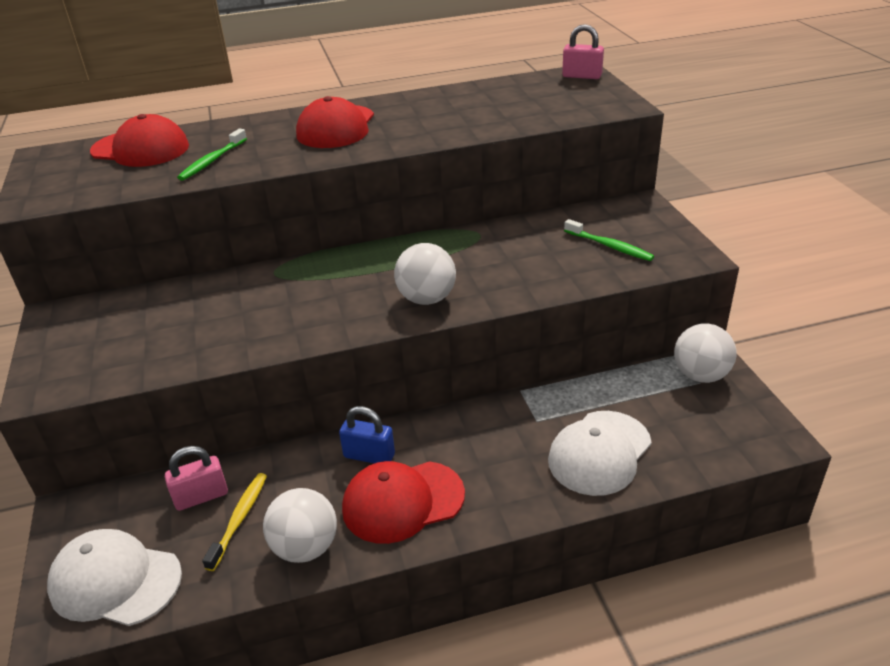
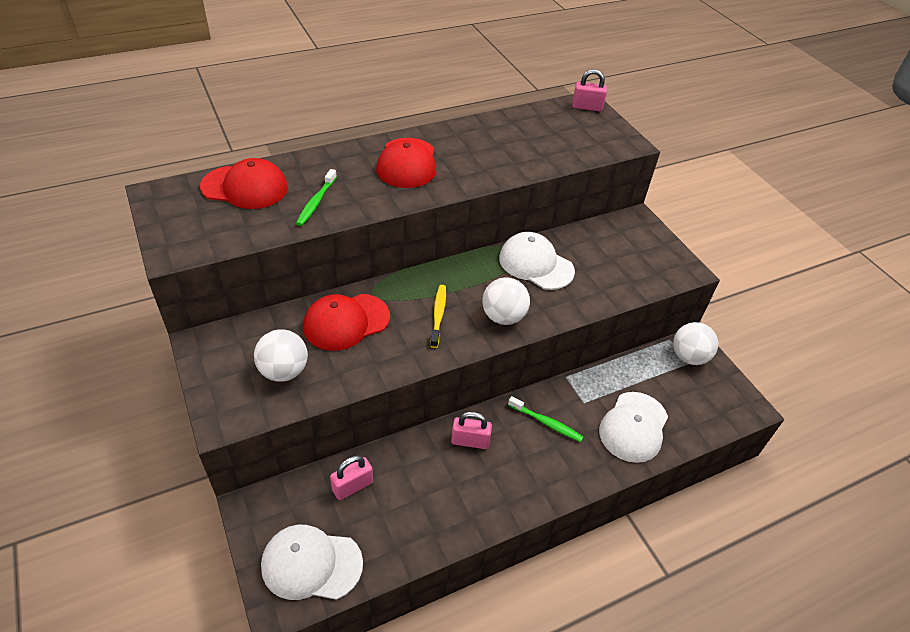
camera: 15 degrees left, 10 degrees up
yellow toothbrush [202,473,267,571] -> yellow toothbrush moved to [430,285,446,348]
white ball [263,488,337,563] -> white ball moved to [254,329,308,382]
blue padlock [339,406,395,463] -> pink padlock [451,412,492,449]
red cap [342,461,465,544] -> red cap moved to [303,294,390,351]
green toothbrush [564,219,654,261] -> green toothbrush moved to [508,396,583,442]
none -> white cap [499,232,575,290]

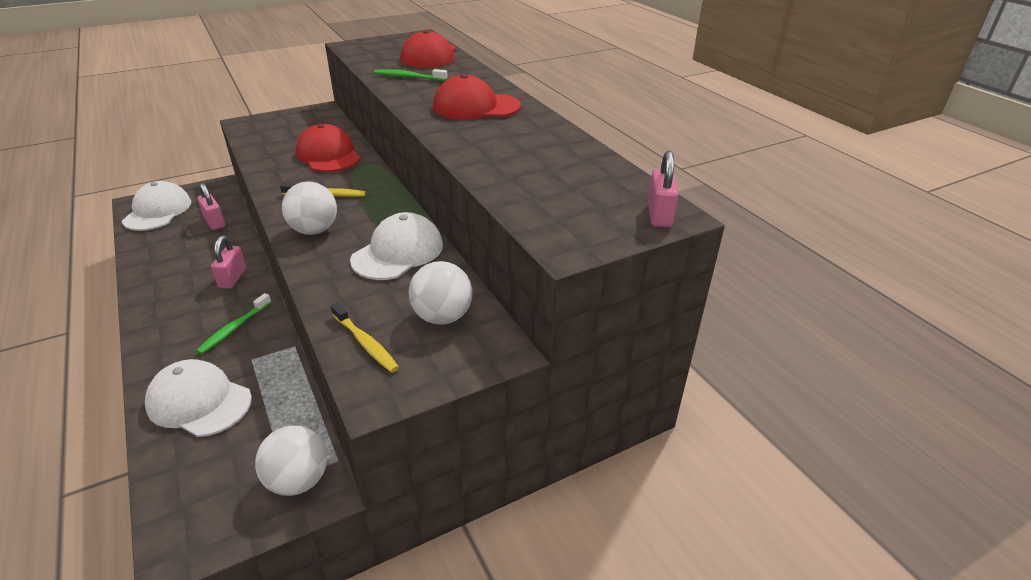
camera: 90 degrees right, 10 degrees down
white ball [254,329,308,382] -> white ball moved to [409,261,472,325]
none -> yellow toothbrush [331,302,399,373]

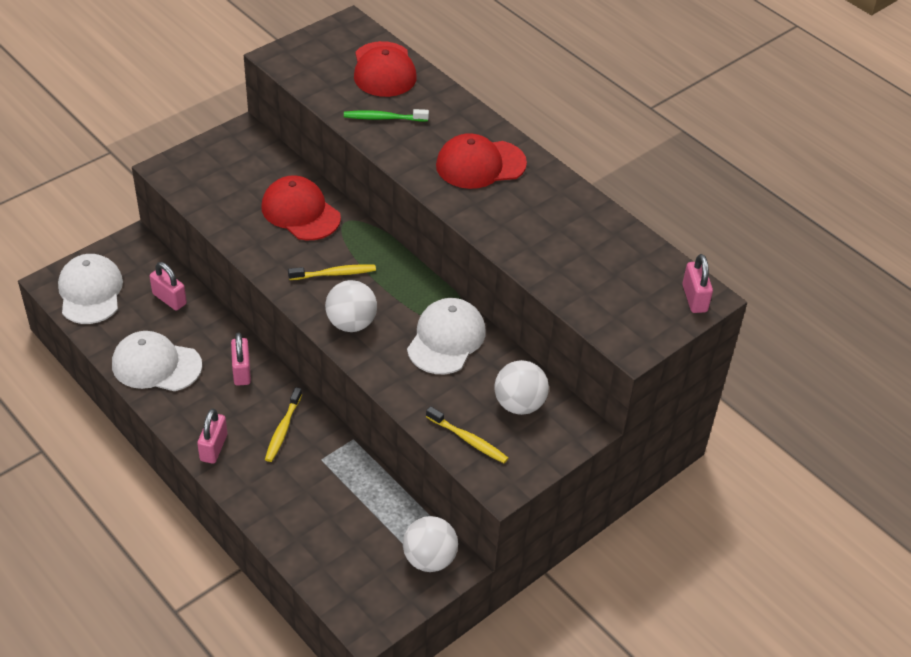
camera: 15 degrees left, 10 degrees up
white cap [145,359,252,437] -> white cap moved to [112,331,202,391]
green toothbrush [196,293,271,354] -> yellow toothbrush [265,387,302,462]
none -> pink padlock [197,408,227,464]

